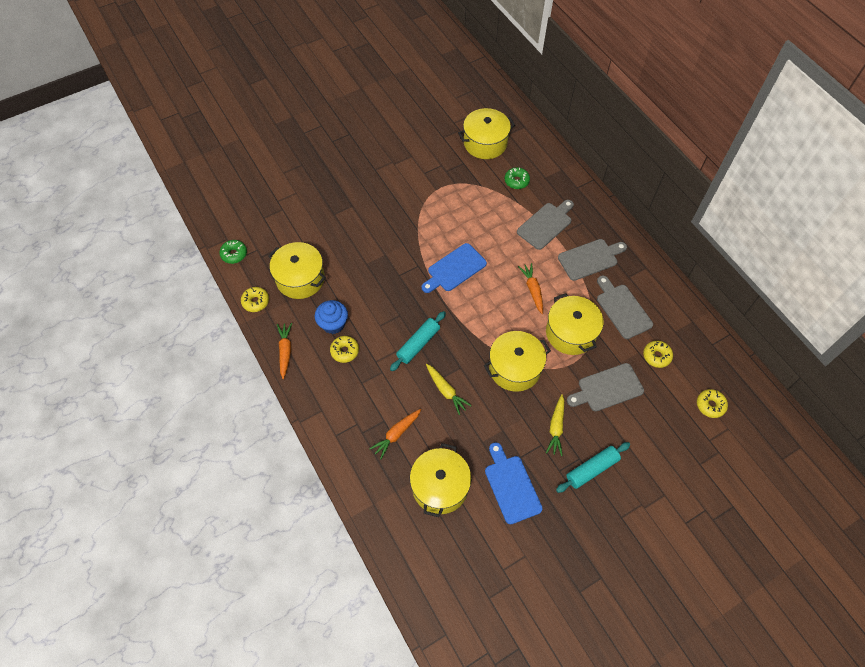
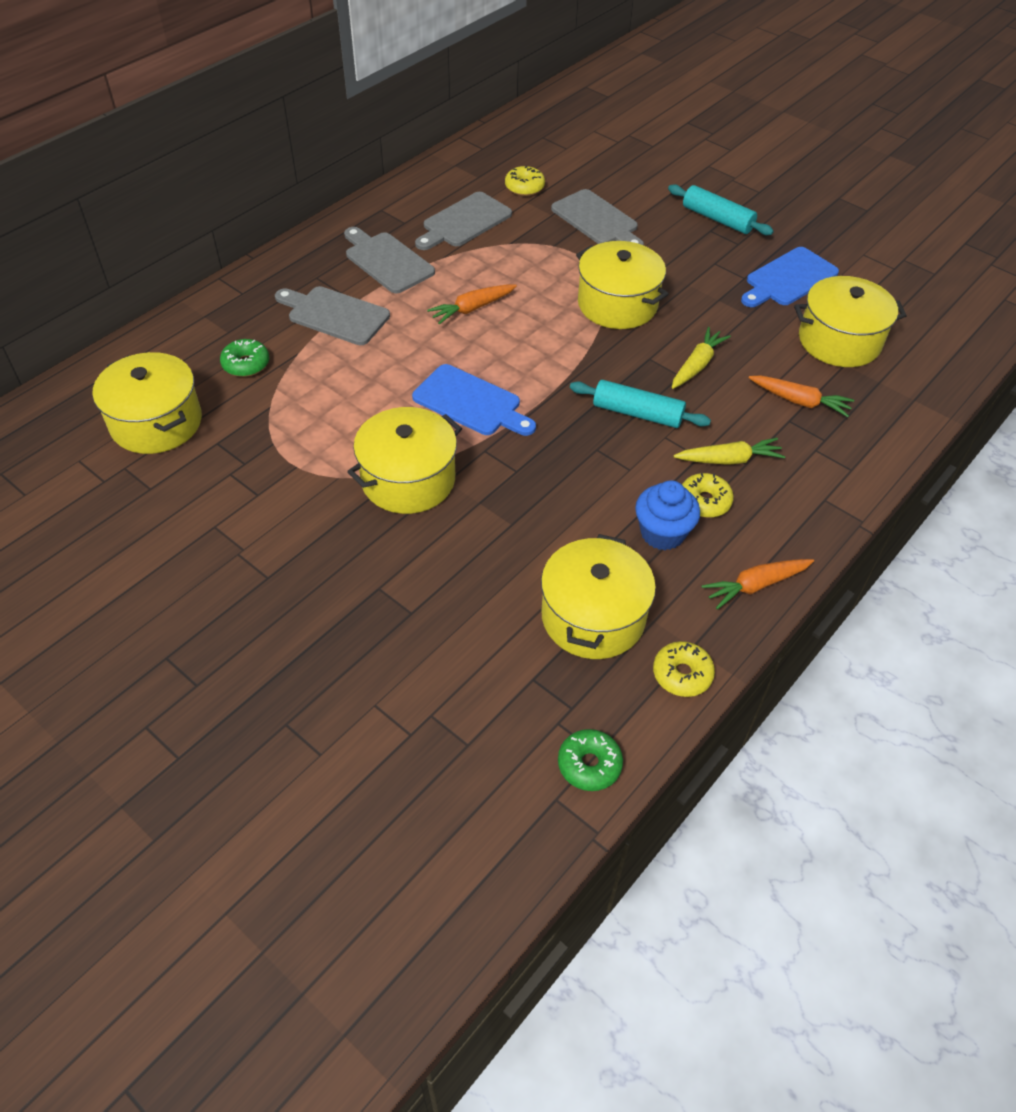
camera: 110 degrees left, 10 degrees down
yellow pot [546,293,603,355] -> yellow pot moved to [347,407,462,514]
yellow carrot [546,394,565,456] -> yellow carrot moved to [674,438,785,465]
yellow donut [697,389,728,418] -> none

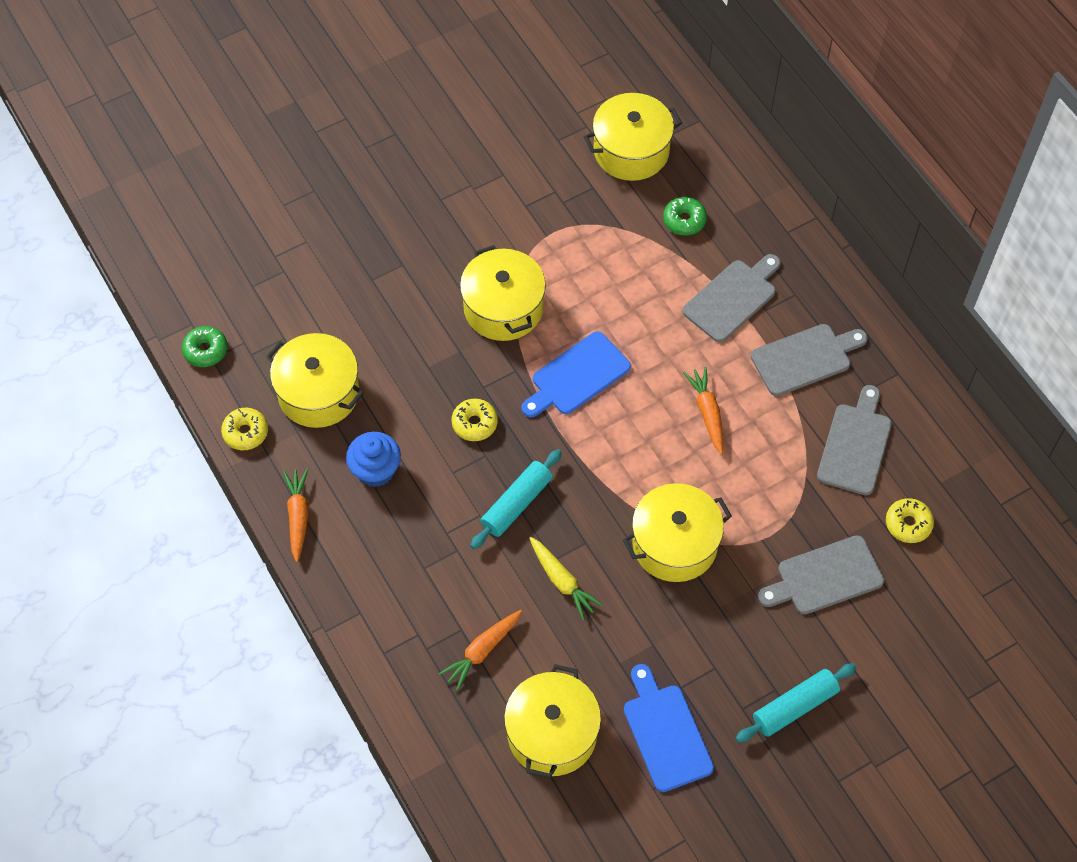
camera: 110 degrees right, 10 degrees up
grey cutting board [415,192,512,250] -> grey cutting board turned 45 degrees clockwise [817,385,892,495]
yellow carrot [674,438,785,465] -> none
yellow donut [682,473,734,518] -> yellow donut moved to [451,399,498,441]

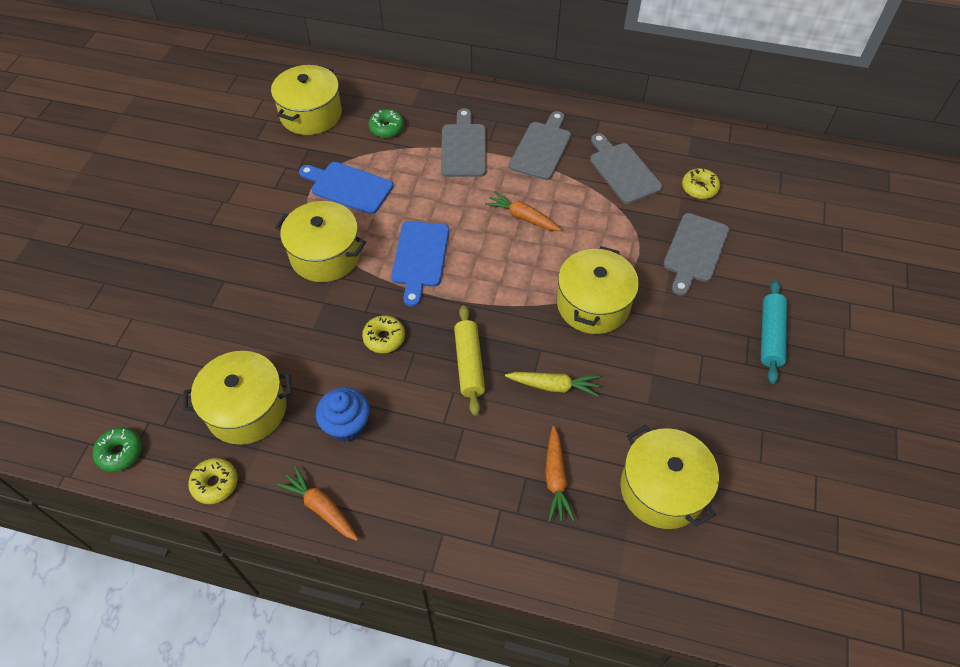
camera: 45 degrees left, 5 degrees down
turquoise rolling pin [470,449,562,549] -> yellow rolling pin [454,305,485,416]
blue cutting board [624,664,714,792] -> blue cutting board moved to [299,162,393,214]

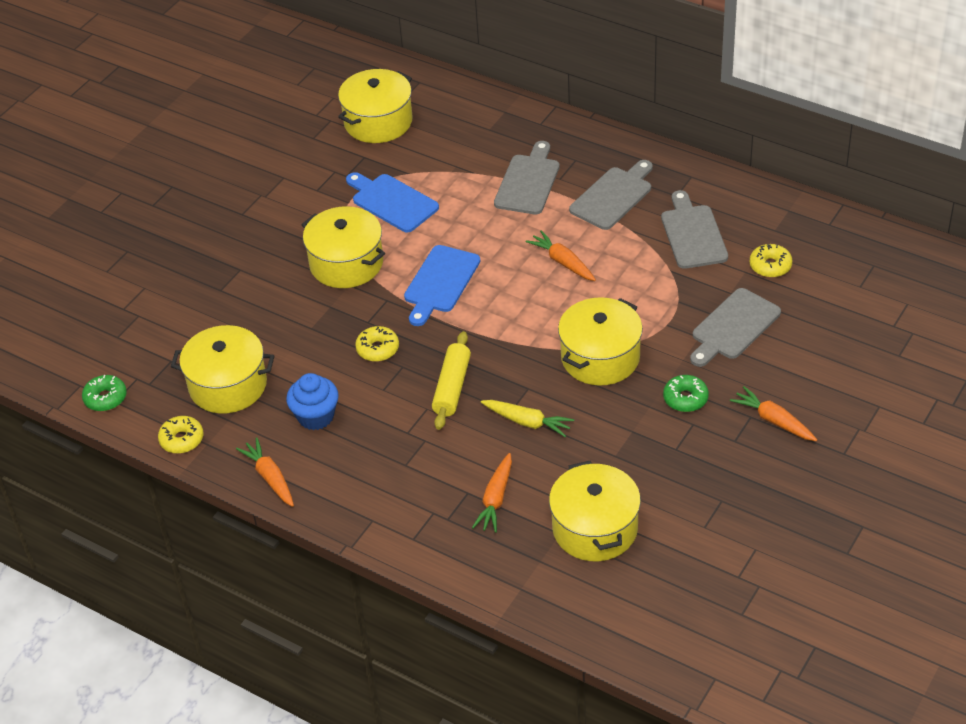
camera: 20 degrees right, 10 degrees down
green donut [369,109,404,138] -> green donut moved to [663,375,709,412]
turquoise rolling pin [761,280,787,384] -> orange carrot [730,386,817,441]

